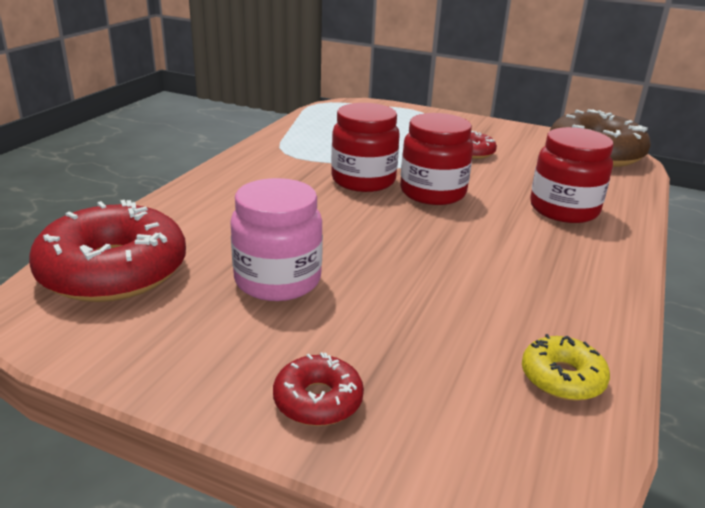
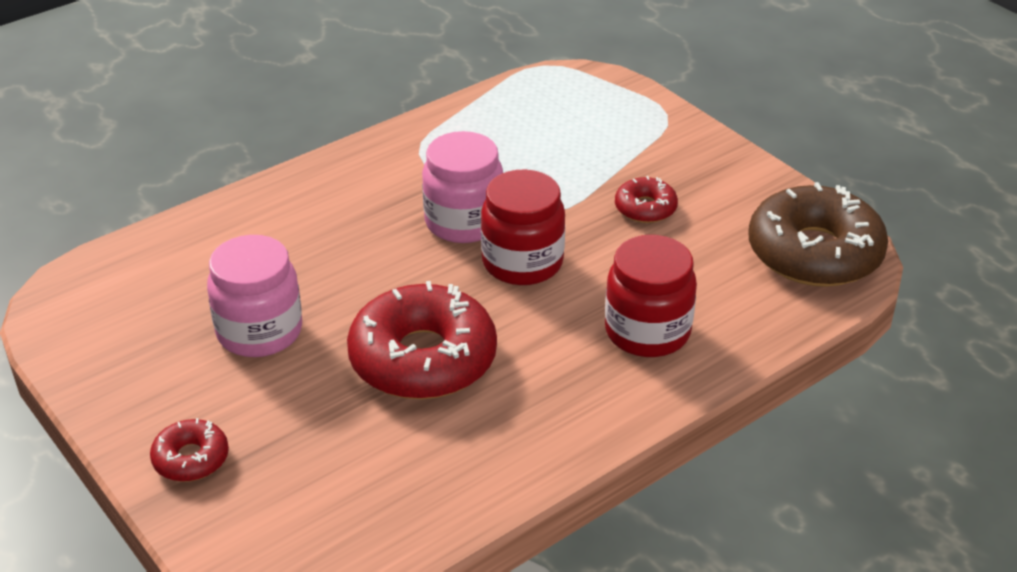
camera: 30 degrees right, 10 degrees up
red donut [29,200,186,302] -> red donut moved to [347,281,497,399]
red jar [331,103,400,192] -> pink jar [422,131,503,243]
yellow donut [522,334,610,401] -> none

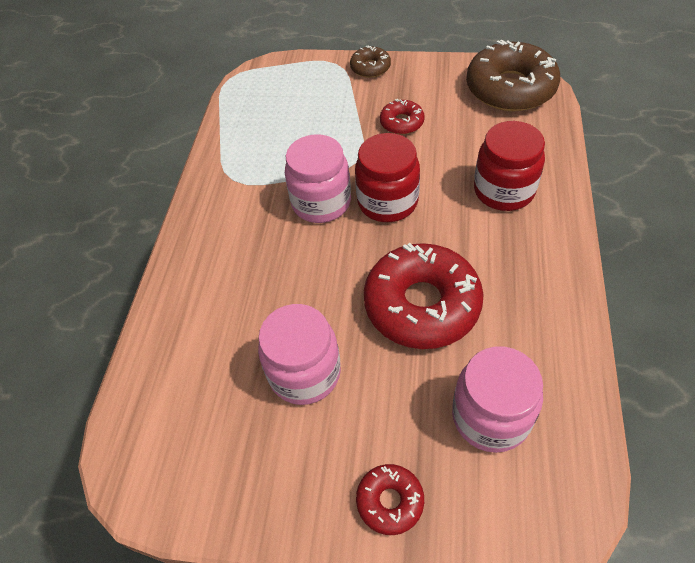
camera: 40 degrees left, 15 degrees up
none -> brown donut [350,46,391,78]
none -> pink jar [452,347,543,453]

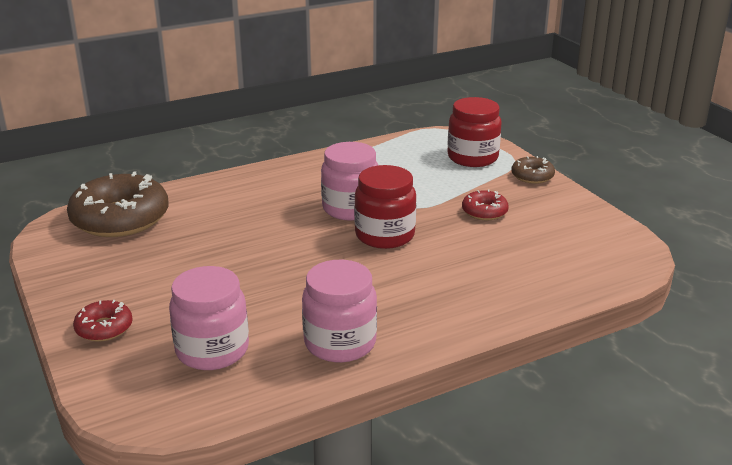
camera: 50 degrees right, 25 degrees down
pink jar [258,304,341,405] -> pink jar moved to [302,260,377,362]
red donut [364,243,484,349] -> none
brown donut [466,40,560,111] -> brown donut moved to [67,172,168,237]
red jar [474,121,545,211] -> red jar moved to [447,97,502,167]

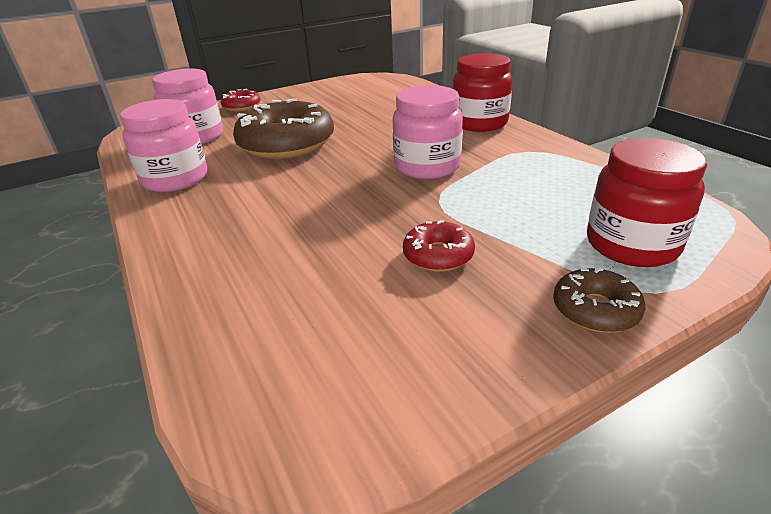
camera: 90 degrees right, 5 degrees up
brown donut [67,172,168,237] -> brown donut moved to [233,99,334,159]
red jar [354,165,416,249] -> red jar moved to [453,53,513,132]

